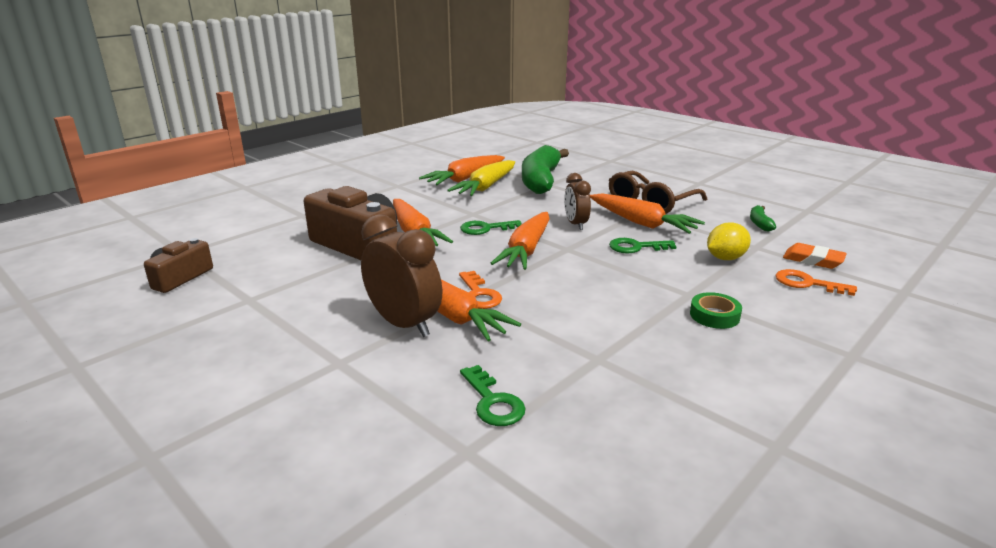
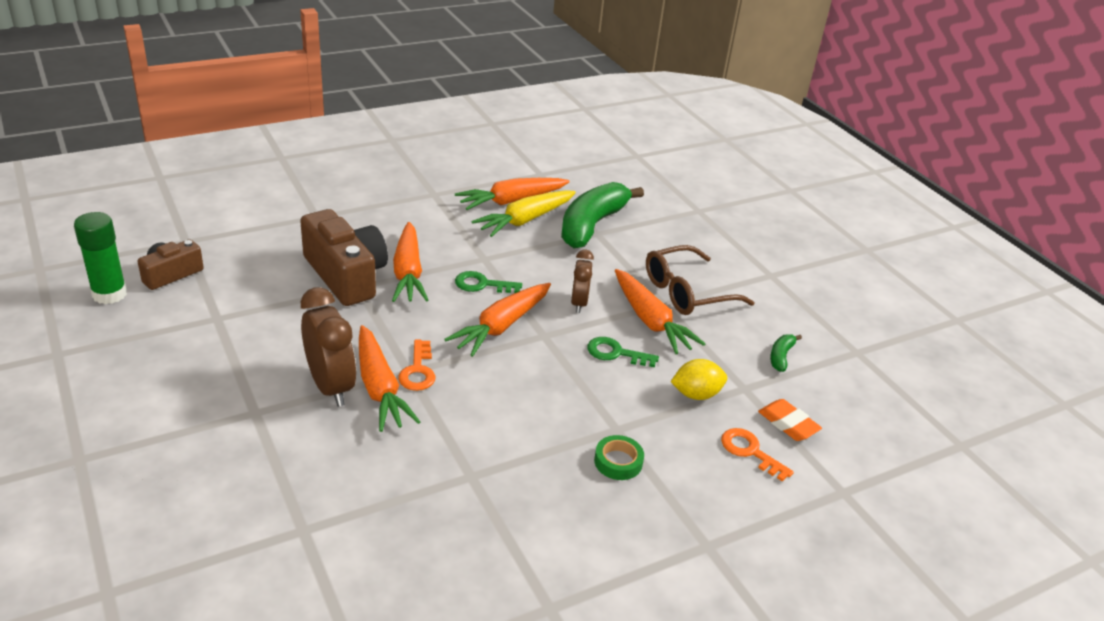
camera: 15 degrees right, 10 degrees up
green key [460,365,526,426] -> none
none -> green glue stick [74,212,127,304]

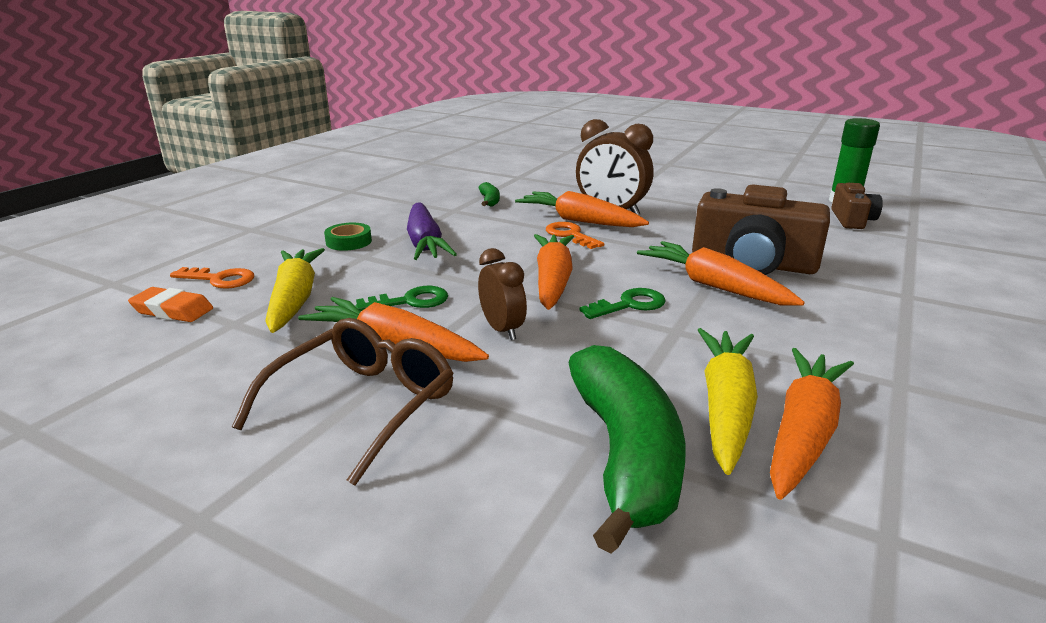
camera: 150 degrees right, 10 degrees down
yellow lemon [671,359,727,400] -> yellow carrot [265,248,325,333]
green banana [770,334,802,372] -> green banana moved to [478,182,500,207]
none -> purple carrot [407,203,457,260]

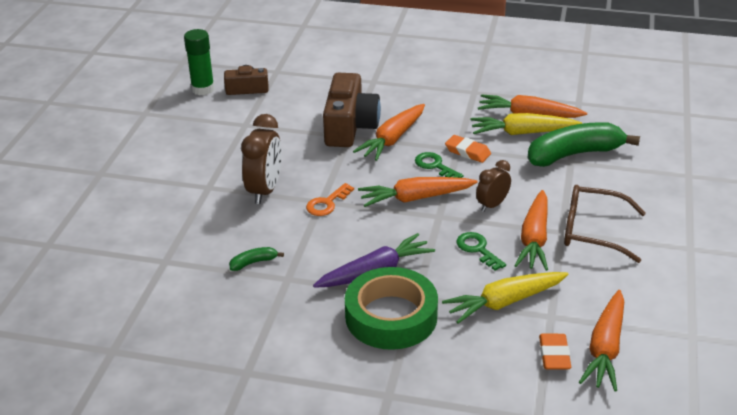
camera: 105 degrees left, 10 degrees up
orange key [170,267,254,289] -> none
green tape [324,223,372,251] -> green tape [345,267,438,350], size x2.30
orange carrot [515,191,649,227] -> orange carrot moved to [579,290,624,391]
none -> orange eraser [445,135,491,163]

